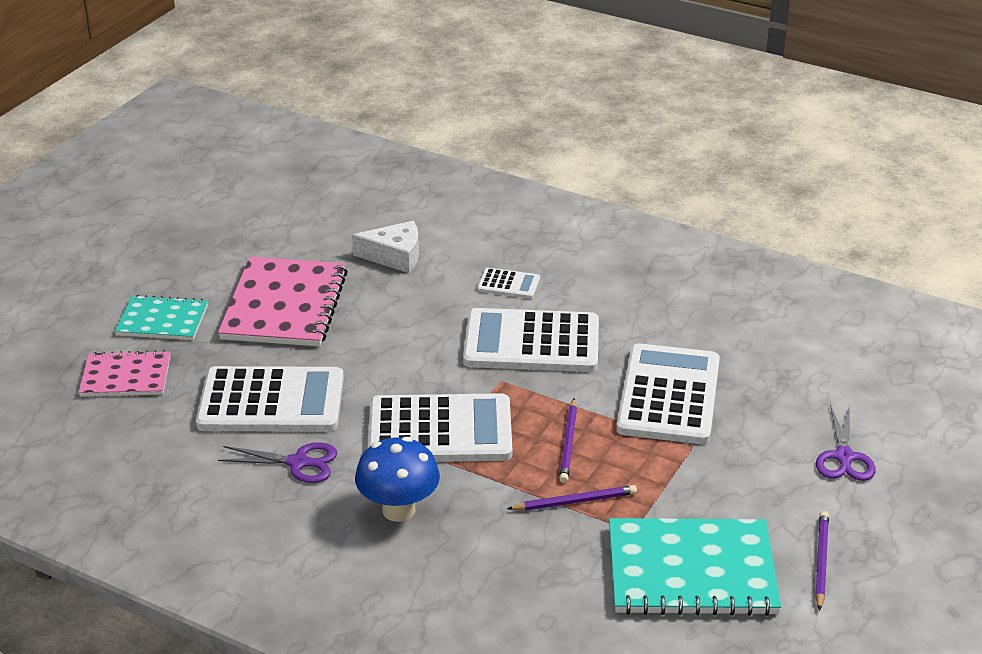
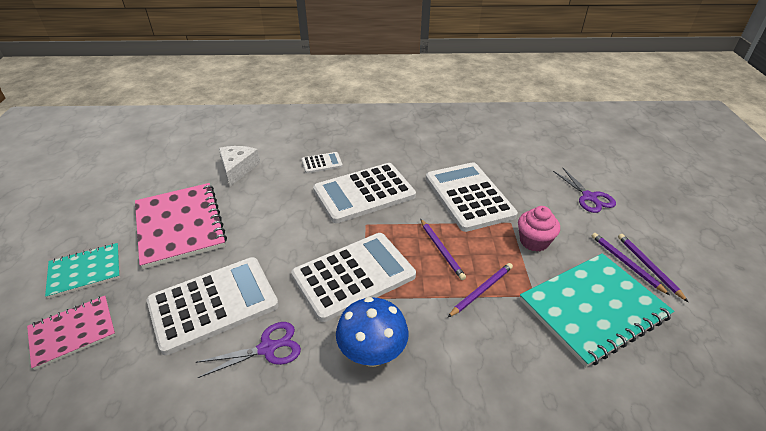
camera: 30 degrees left, 5 degrees up
white cheese [352,221,419,273] -> white cheese turned 60 degrees counterclockwise [219,146,260,186]
none -> pink cupcake [518,206,560,252]
none -> purple pencil [591,233,670,295]

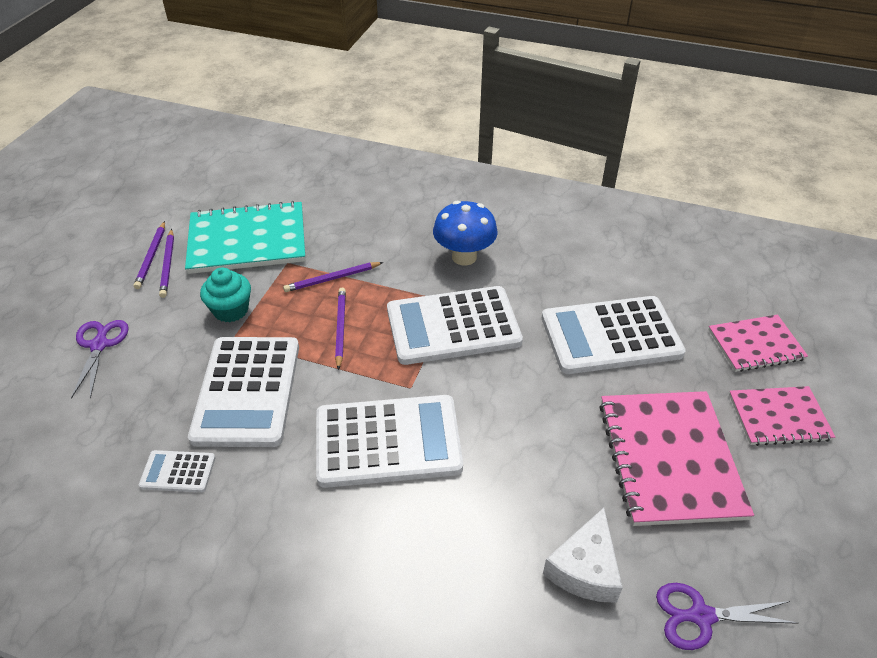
camera: 160 degrees left, 5 degrees up
turquoise notebook [45,243,120,299] -> pink notebook [729,386,835,446]
purple scissors [196,322,301,378] -> purple scissors moved to [656,583,798,650]
white calculator [302,152,343,173] -> white calculator moved to [139,450,216,492]
pink cupcake [518,206,560,252] -> turquoise cupcake [200,268,251,322]

